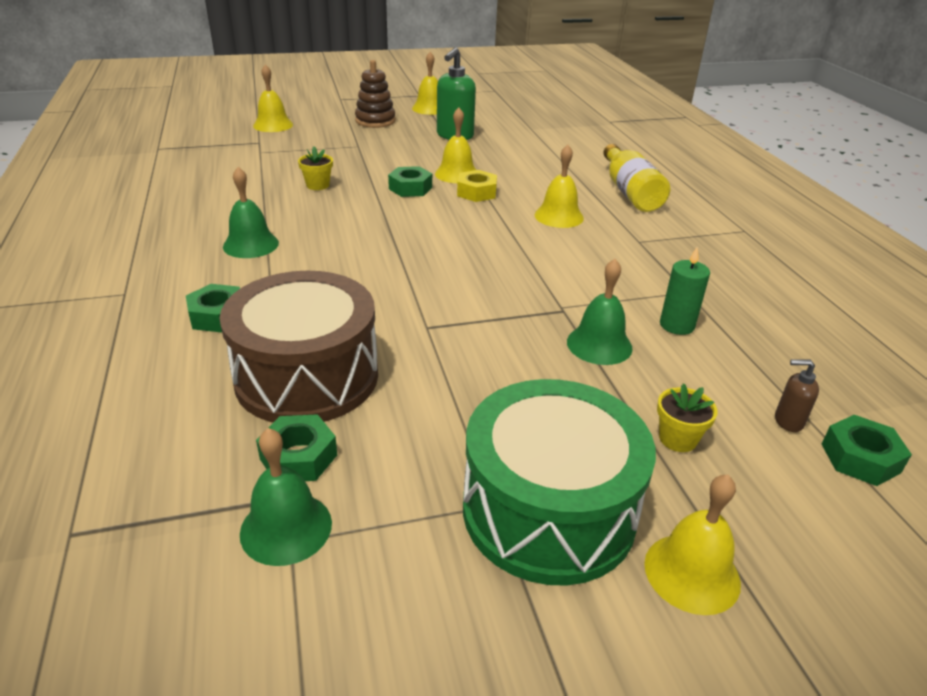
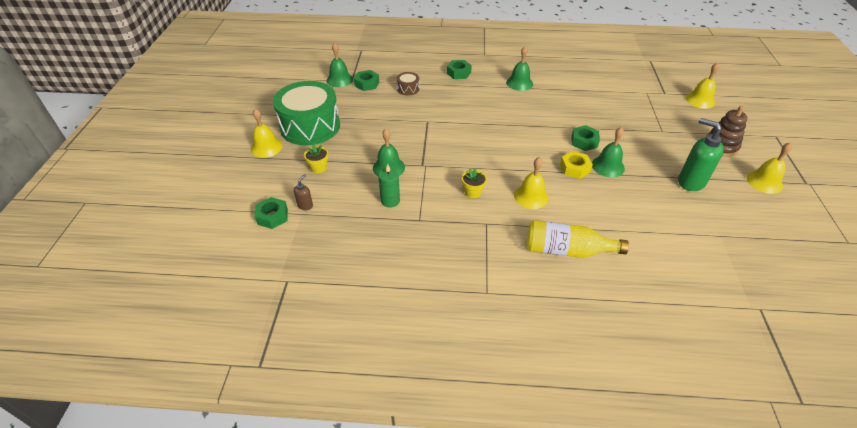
camera: 110 degrees right, 10 degrees up
brown drum [219,271,378,422] -> brown drum [397,72,419,96], size x0.41
yellow flower pot [298,146,333,190] -> yellow flower pot moved to [462,168,487,198]
yellow bell [435,107,476,183] -> green bell [592,127,625,178]

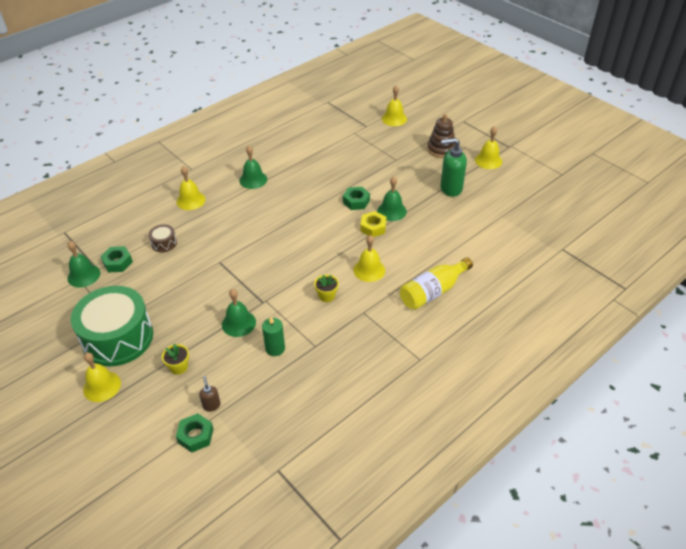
camera: 45 degrees left, 0 degrees up
green nut [447,60,472,79] -> yellow bell [177,166,206,210]

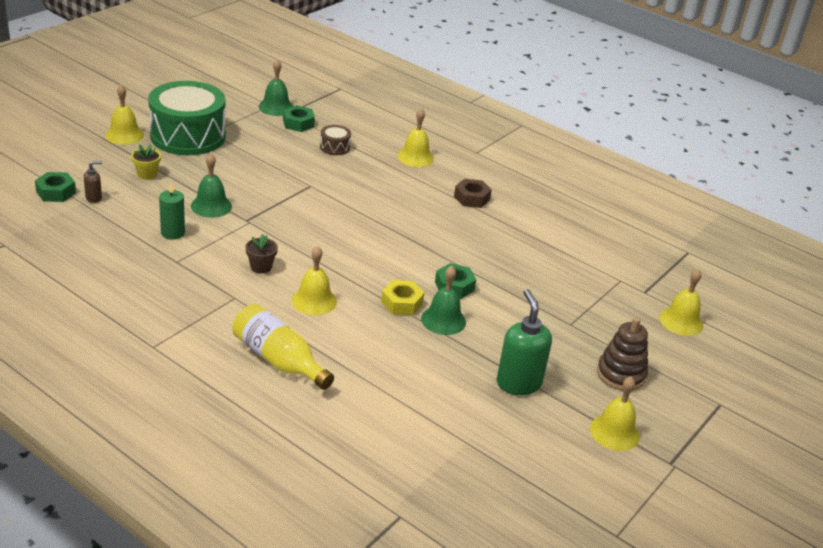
camera: 75 degrees right, 10 degrees down
green bell [239,146,267,189] -> brown nut [454,179,492,208]
yellow flower pot [314,275,339,302] -> brown flower pot [245,234,278,273]

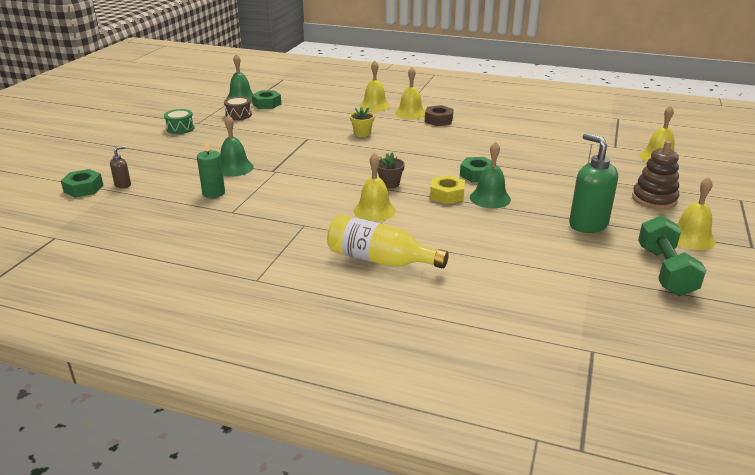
camera: 15 degrees left, 5 degrees down
yellow bell [105,85,144,145] -> yellow bell moved to [395,67,425,119]
yellow flower pot [131,144,161,180] -> yellow flower pot moved to [350,107,375,137]
green drum [148,81,226,155] -> green drum [164,109,195,134], size x0.41
brown flower pot [245,234,278,273] -> brown flower pot moved to [377,152,405,188]
brown drum [320,125,351,155] -> brown drum moved to [224,96,252,120]
none -> green dumbbell [638,215,706,296]

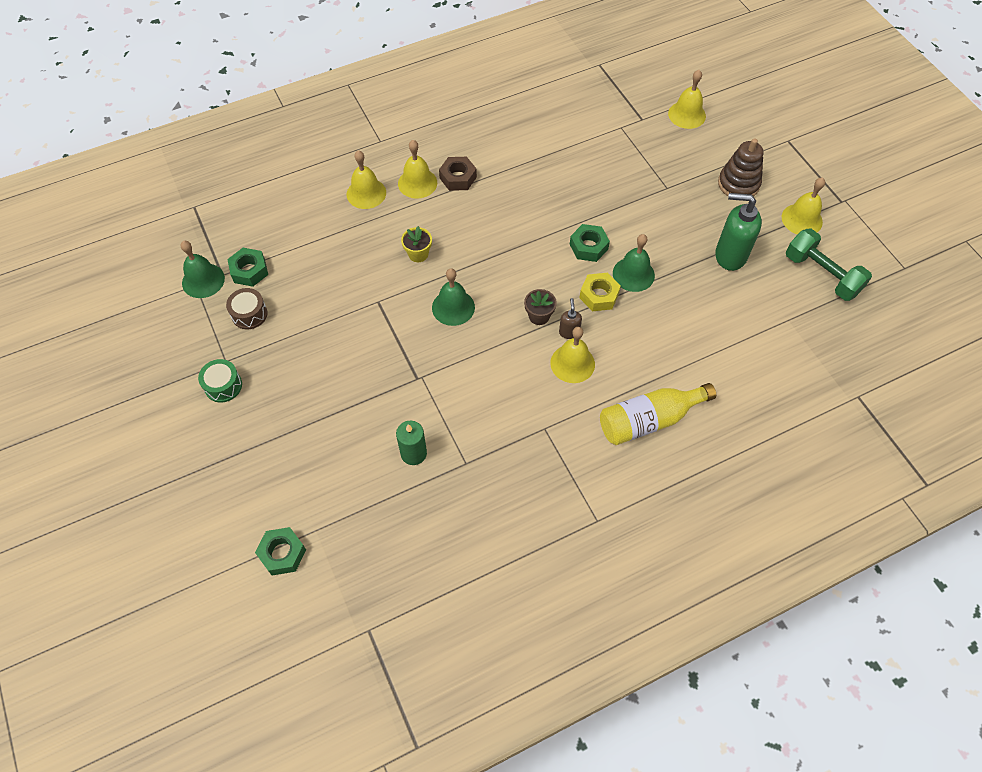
camera: 45 degrees left, 30 degrees up
brown soap dispenser [110,146,131,189] -> brown soap dispenser moved to [559,298,582,339]
green bell [220,115,254,177] -> green bell moved to [432,268,475,326]

